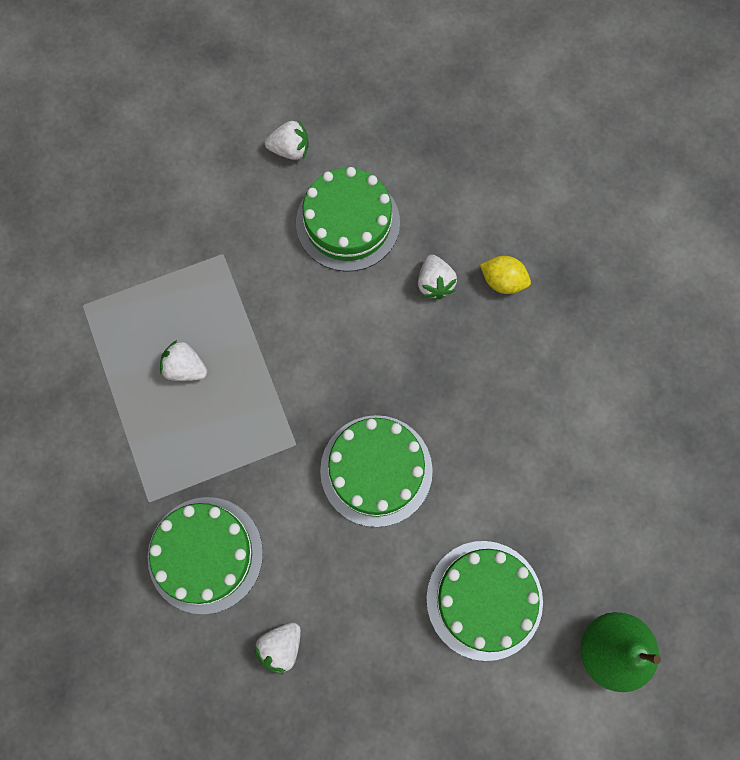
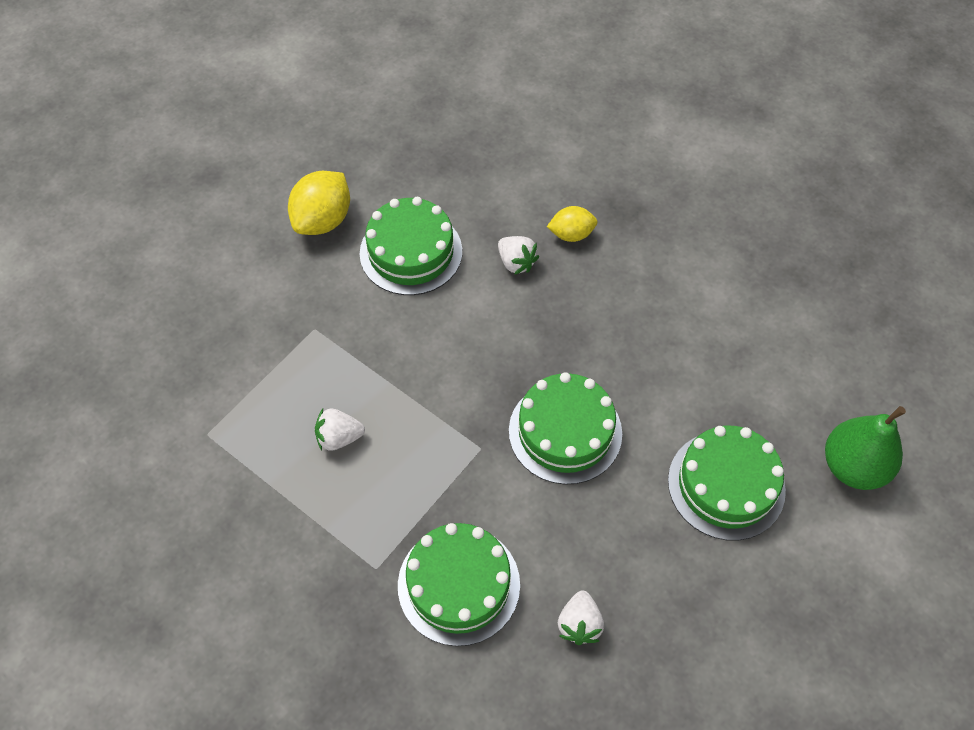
camera: 30 degrees left, 15 degrees down
white strawberry [265,120,309,160] -> yellow lemon [288,171,350,235]

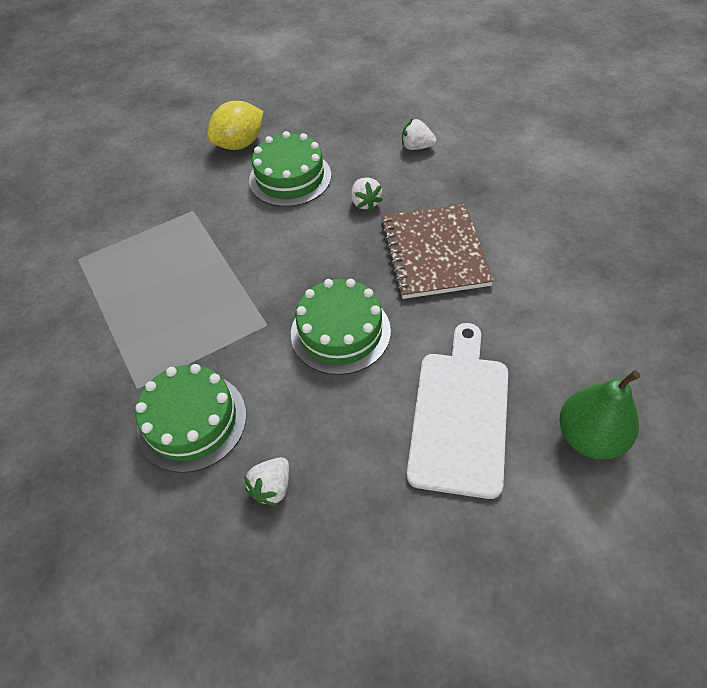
camera: 25 degrees right, 5 degrees down
white strawberry [315,409,365,451] -> white strawberry moved to [402,119,437,150]
yellow lemon [547,206,598,242] -> none
green cake [668,426,786,541] -> white cutting board [407,323,508,499]
none -> brown notebook [381,204,494,299]

